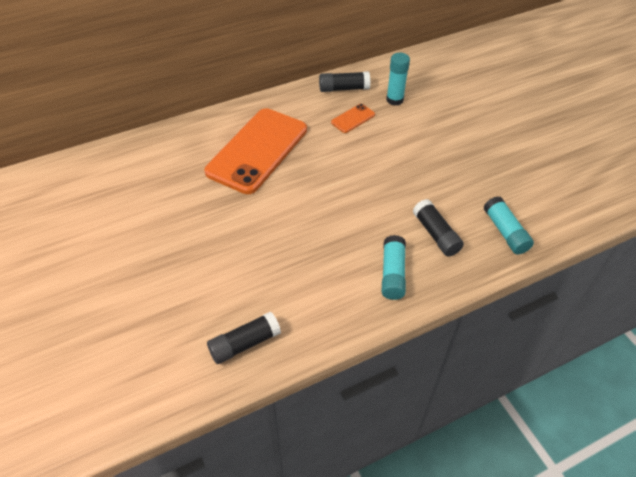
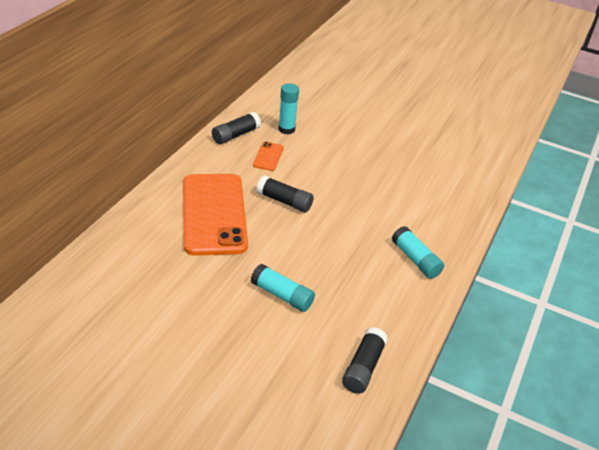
camera: 40 degrees left, 10 degrees down
black glue stick [413,199,464,257] -> black glue stick moved to [257,175,314,212]
turquoise glue stick [484,196,534,255] -> turquoise glue stick moved to [251,264,315,312]

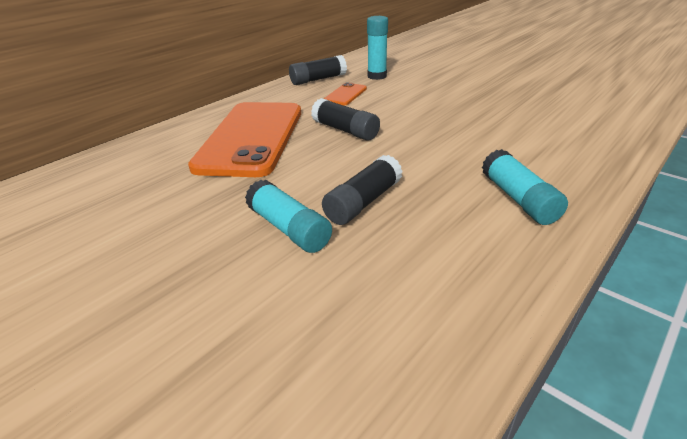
camera: 20 degrees right, 5 degrees down
black glue stick [342,327,388,394] -> black glue stick moved to [322,155,403,225]

